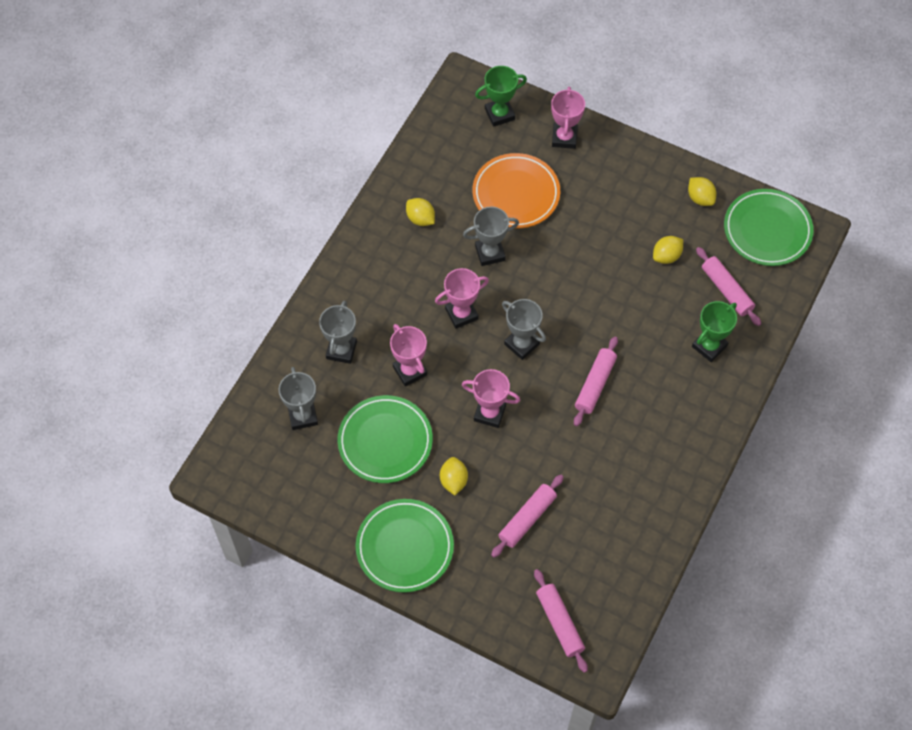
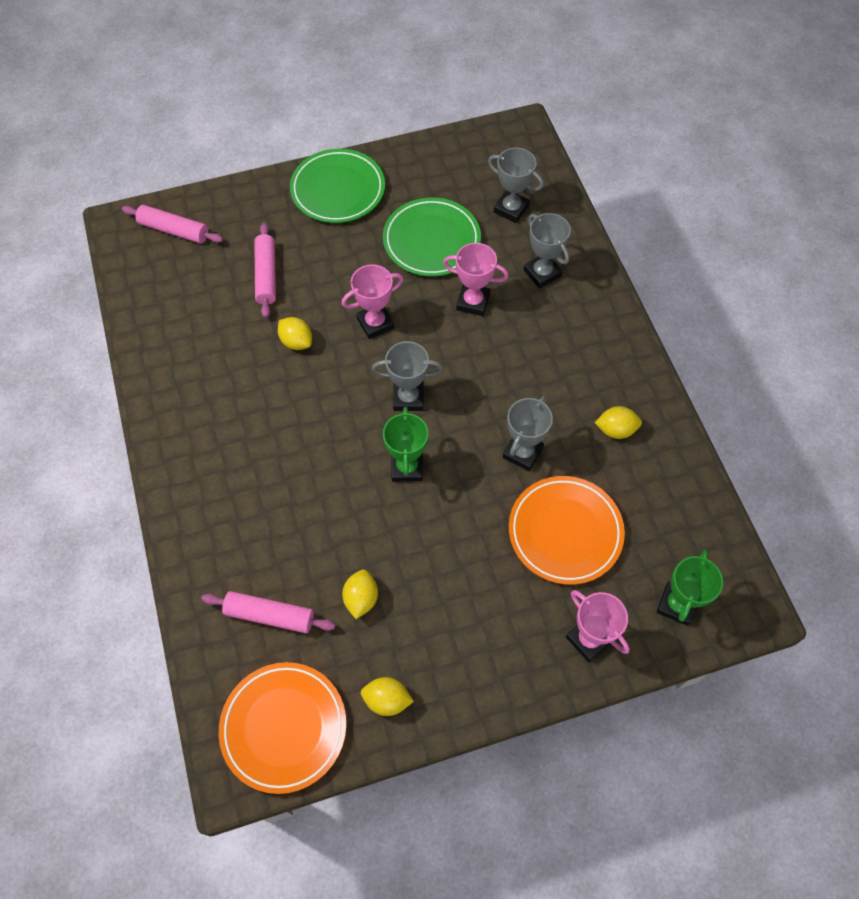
camera: 135 degrees right, 0 degrees up
pink trophy [435,268,489,329] -> none
yellow lemon [440,457,468,495] -> yellow lemon moved to [278,317,312,350]
pink rolling pin [574,336,618,426] -> none
green trophy [692,301,737,362] -> green trophy moved to [383,407,428,482]
green plate [724,189,814,266] -> orange plate [219,662,346,794]

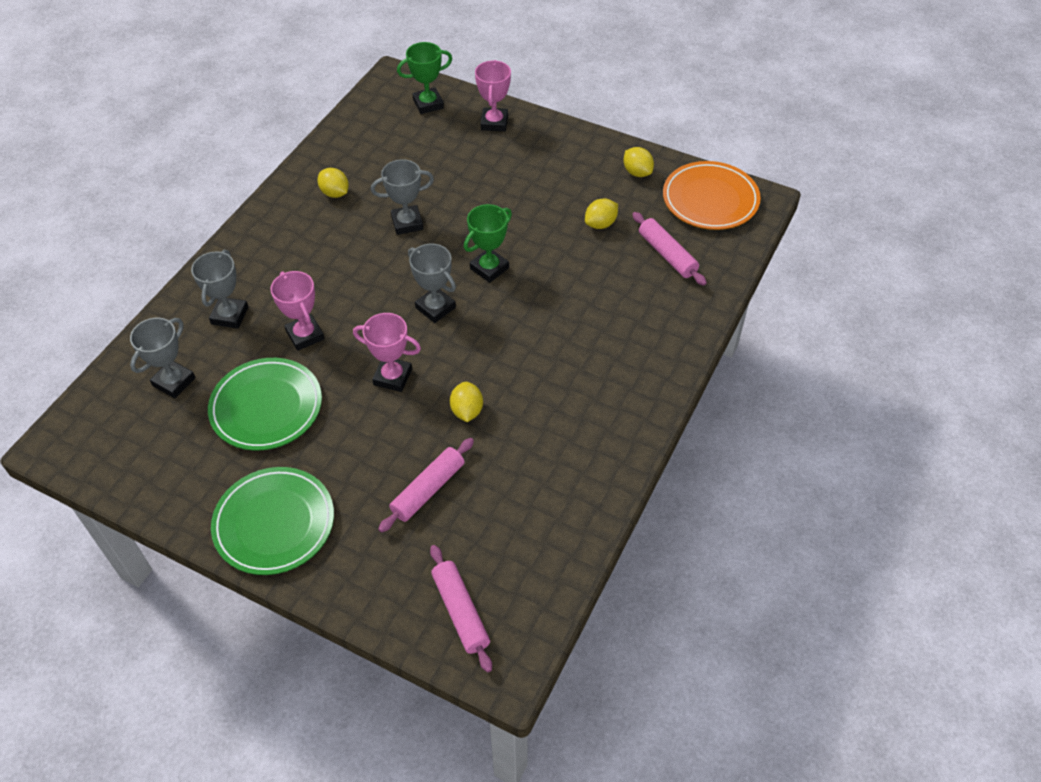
camera: 135 degrees left, 10 degrees down
grey trophy [488,148,544,223] -> grey trophy turned 45 degrees clockwise [130,318,195,398]
orange plate [509,476,625,585] -> none

